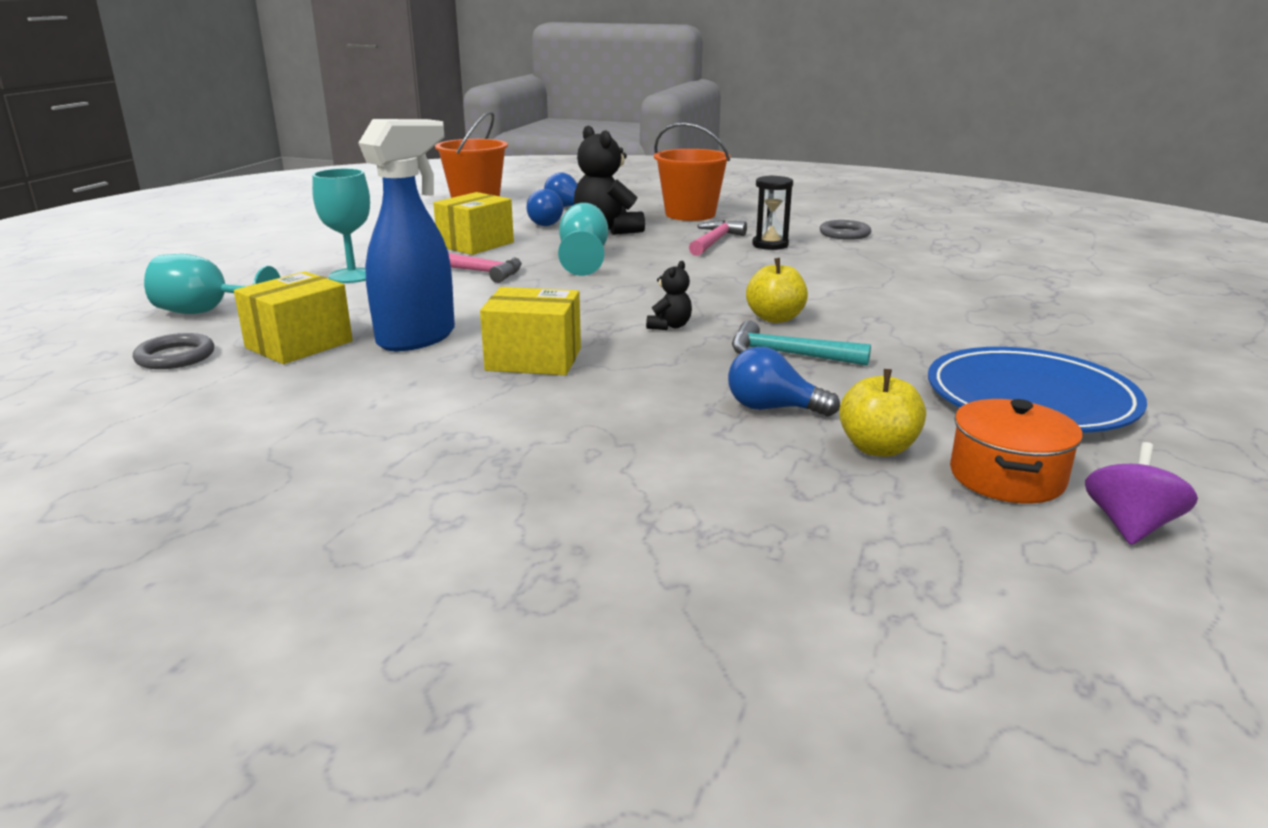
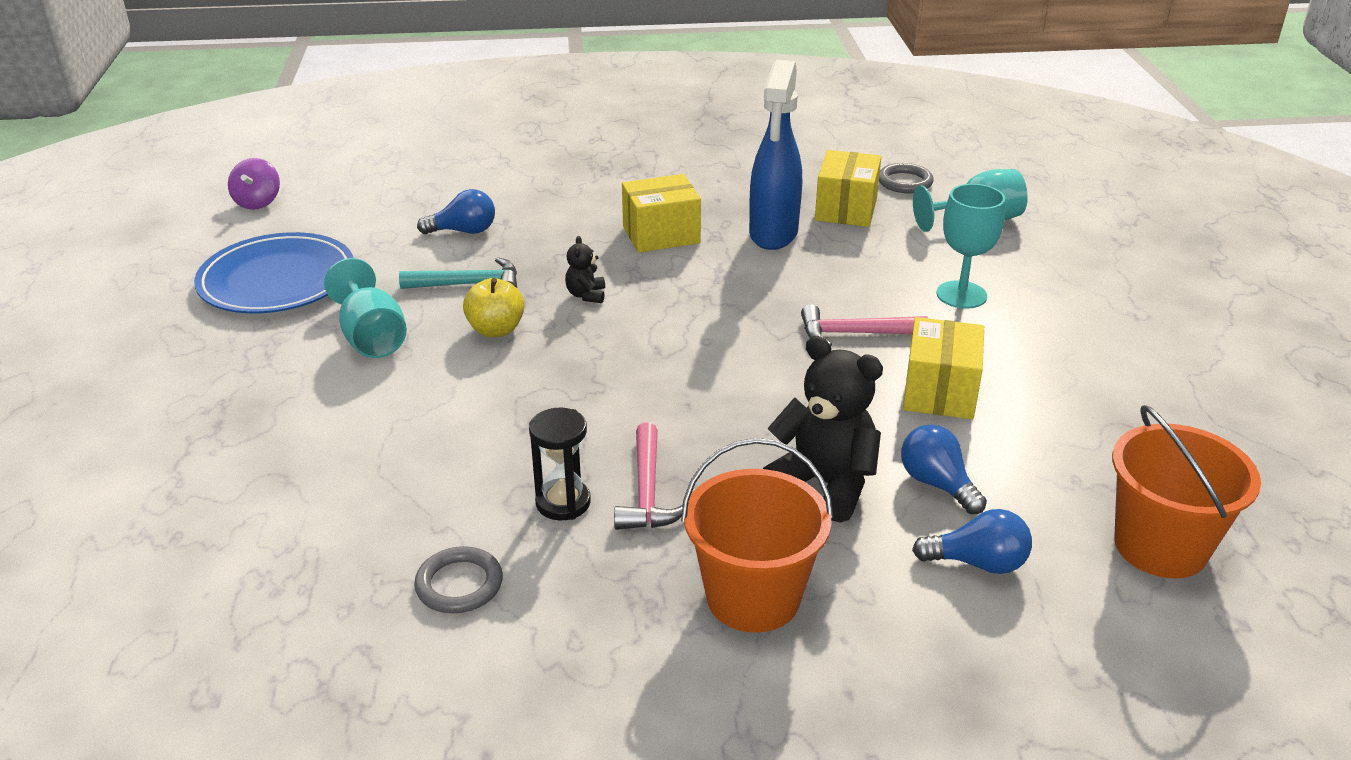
camera: 155 degrees right, 10 degrees up
turquoise goblet [558,203,608,276] -> turquoise goblet moved to [324,258,407,358]
yellow apple [839,369,926,457] -> none
orange pot [950,399,1083,503] -> none

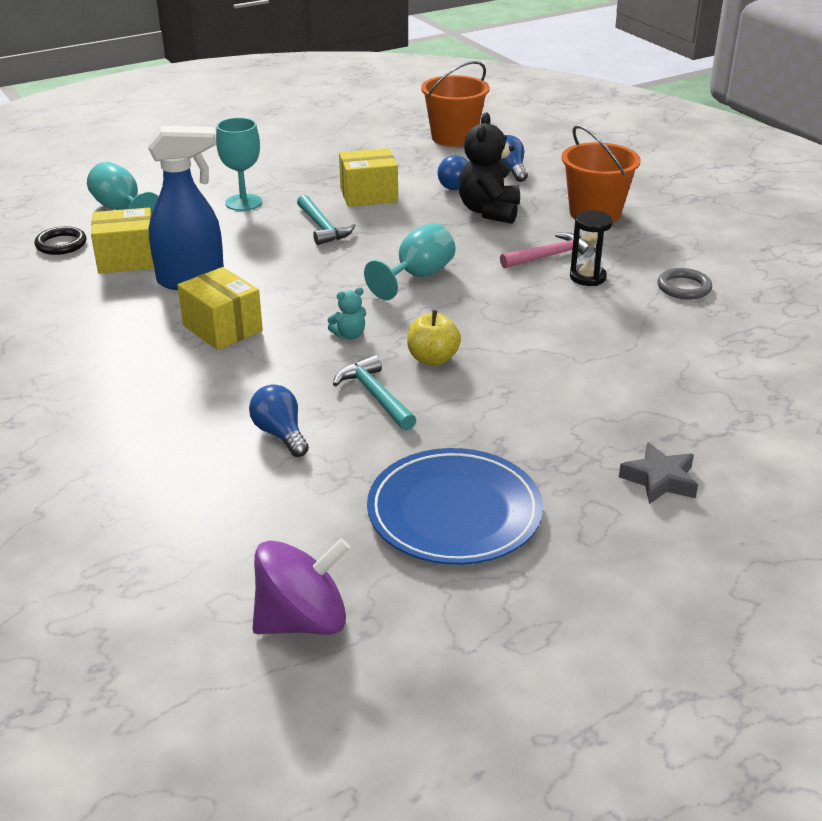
camera: 115 degrees left, 0 degrees up
purple spinning top [228,158,280,210] -> purple spinning top [253,538,350,635], size x1.59
turquoise goblet [324,258,407,358] -> turquoise goblet moved to [364,223,455,300]
black teddy bear [565,236,605,303] -> turquoise teddy bear [328,287,366,339]
pink hammer [801,304,928,347] -> turquoise hammer [297,195,355,245]
grey ring [879,163,933,193] -> black ring [34,226,86,255]
none -> grey star [619,442,698,504]

